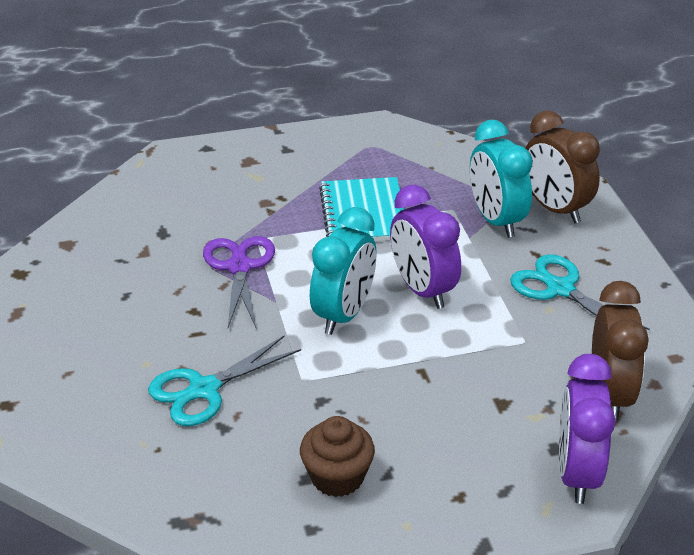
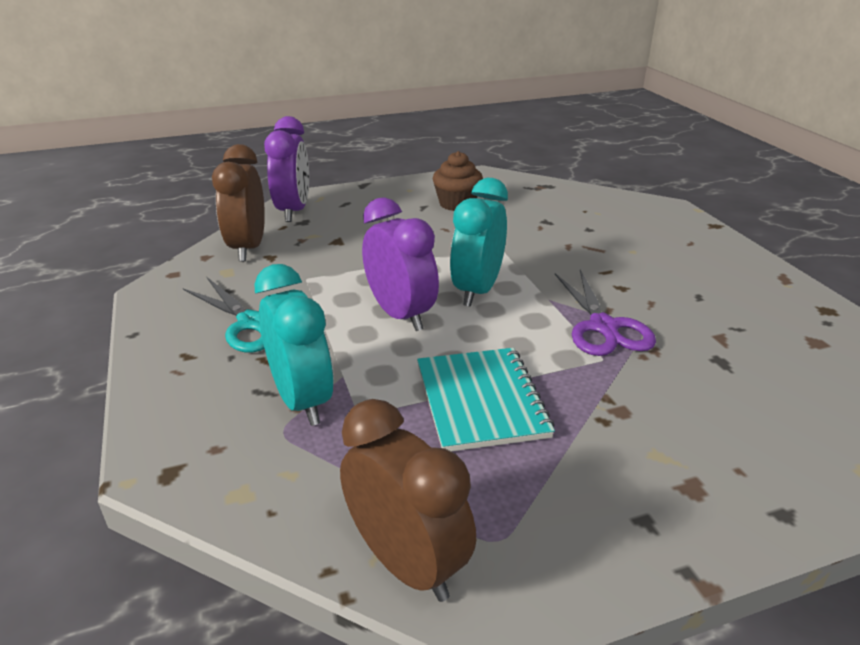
camera: 175 degrees right, 5 degrees down
turquoise scissors [148,336,301,426] -> none
brown clock [525,110,600,223] -> brown clock moved to [340,399,476,602]

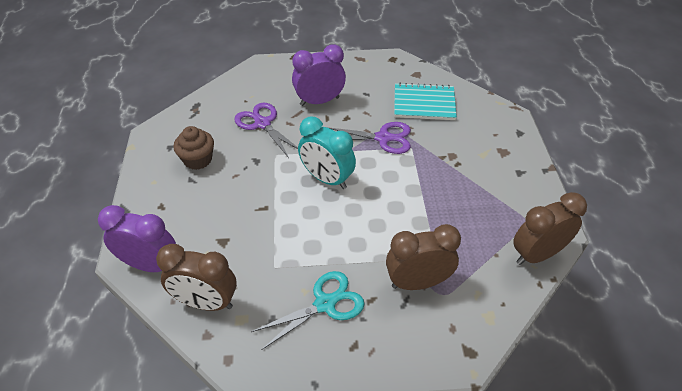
camera: 75 degrees left, 15 degrees up
turquoise clock [254,264,334,426] -> brown clock [386,224,461,290]
purple clock [362,197,439,331] -> purple clock moved to [292,44,346,106]
turquoise notebook [417,348,555,451] -> turquoise notebook moved to [394,83,457,120]
none -> purple scissors [234,102,298,158]

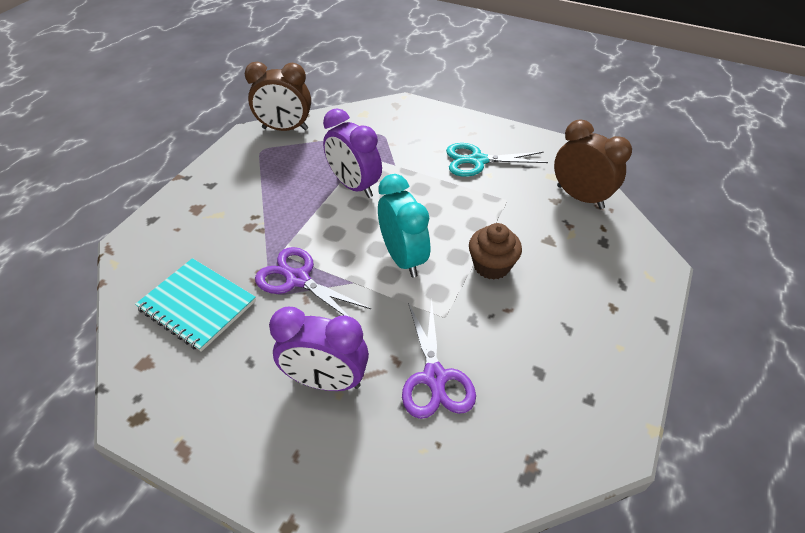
camera: 150 degrees left, 0 degrees up
purple clock [98,205,176,272] -> purple clock moved to [323,108,382,198]
brown cupcake [173,126,214,170] -> brown cupcake moved to [469,223,522,280]
brown clock [386,224,461,290] -> none

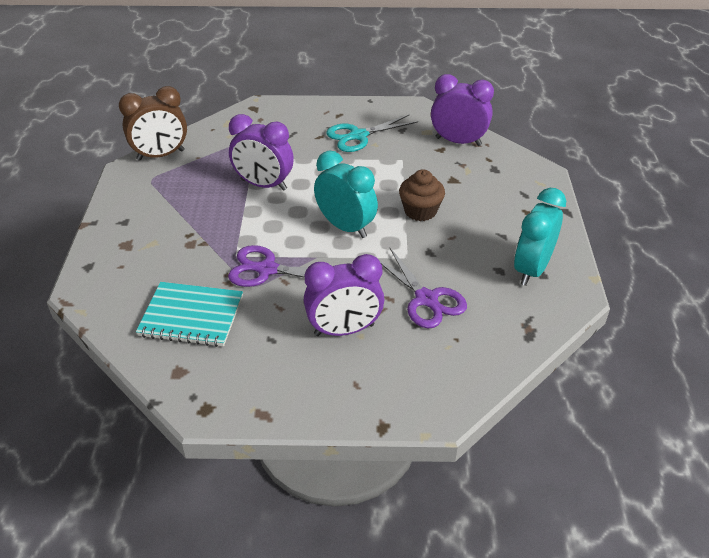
camera: 25 degrees left, 5 degrees down
brown clock [554,119,632,209] -> purple clock [431,74,494,146]
none -> turquoise clock [514,188,566,286]

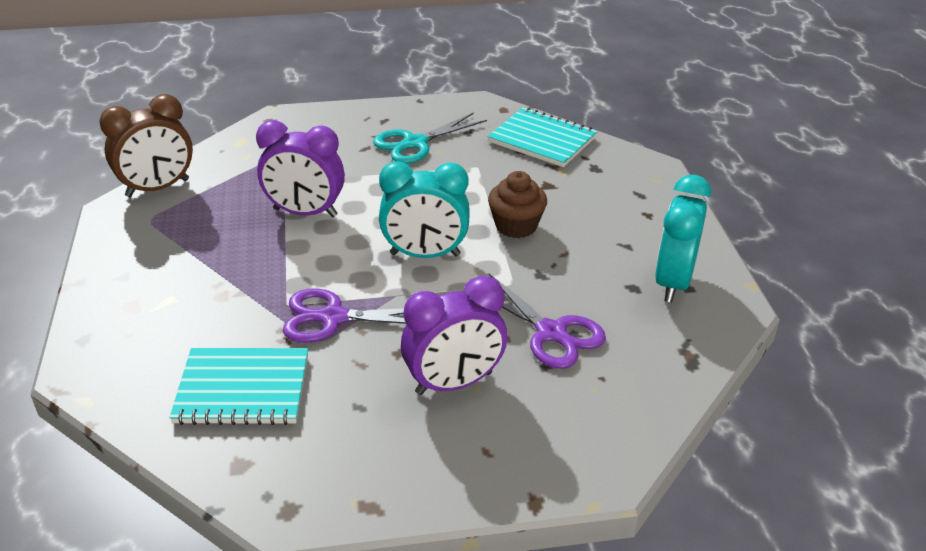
camera: 10 degrees left, 5 degrees down
turquoise clock [314,151,378,238] -> turquoise clock turned 150 degrees clockwise [379,161,470,258]
purple clock [431,74,494,146] -> turquoise notebook [487,107,598,167]

